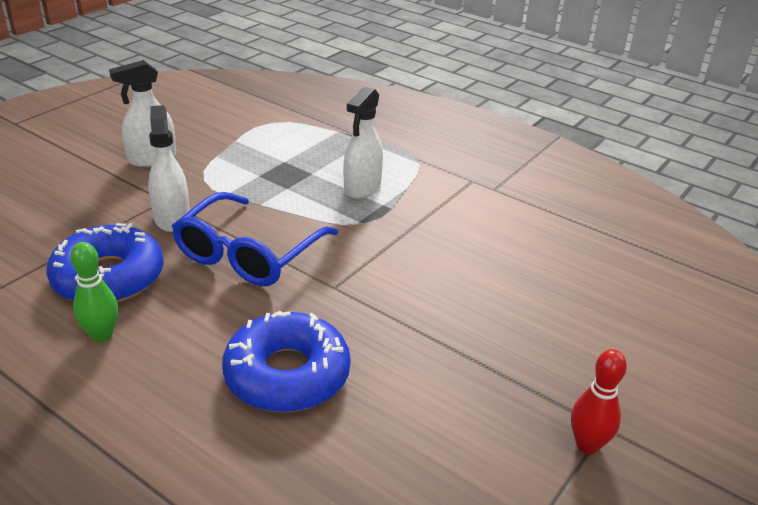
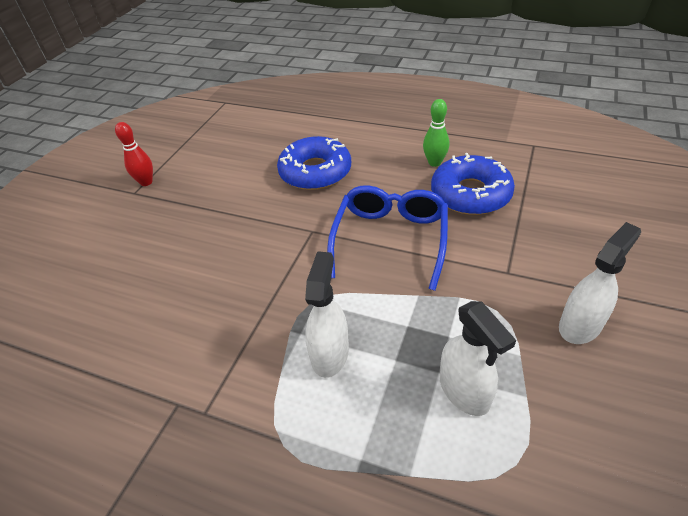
camera: 170 degrees right, 10 degrees up
white spray bottle [148,105,190,232] -> white spray bottle moved to [440,301,516,416]

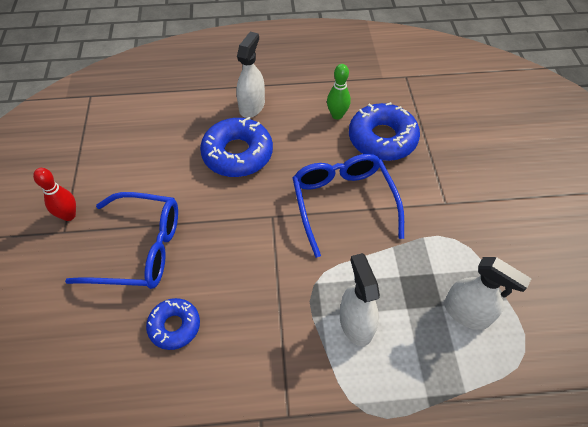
camera: 30 degrees left, 10 degrees up
white spray bottle [559,222,641,344] -> white spray bottle moved to [236,32,265,118]
none -> blue glasses [65,192,178,289]
none -> blue donut [146,298,200,350]

